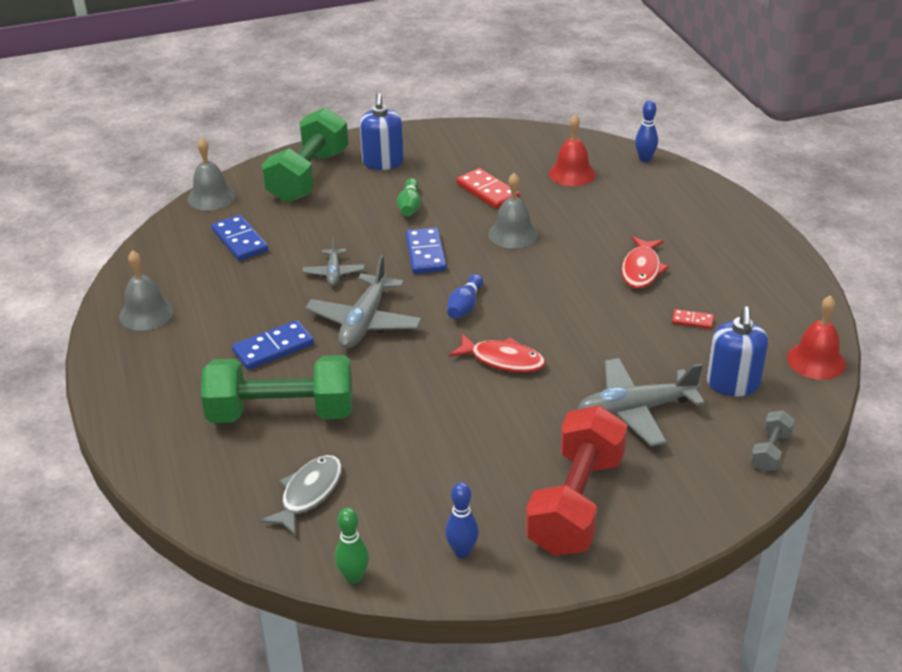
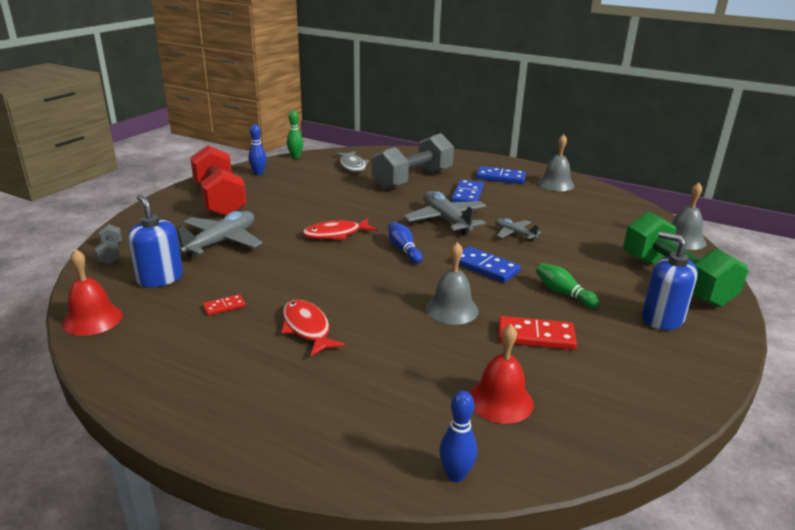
camera: 135 degrees right, 10 degrees down
green dumbbell [201,355,352,423] -> grey dumbbell [372,133,454,190]
blue domino [211,215,268,261] -> blue domino moved to [476,166,526,184]

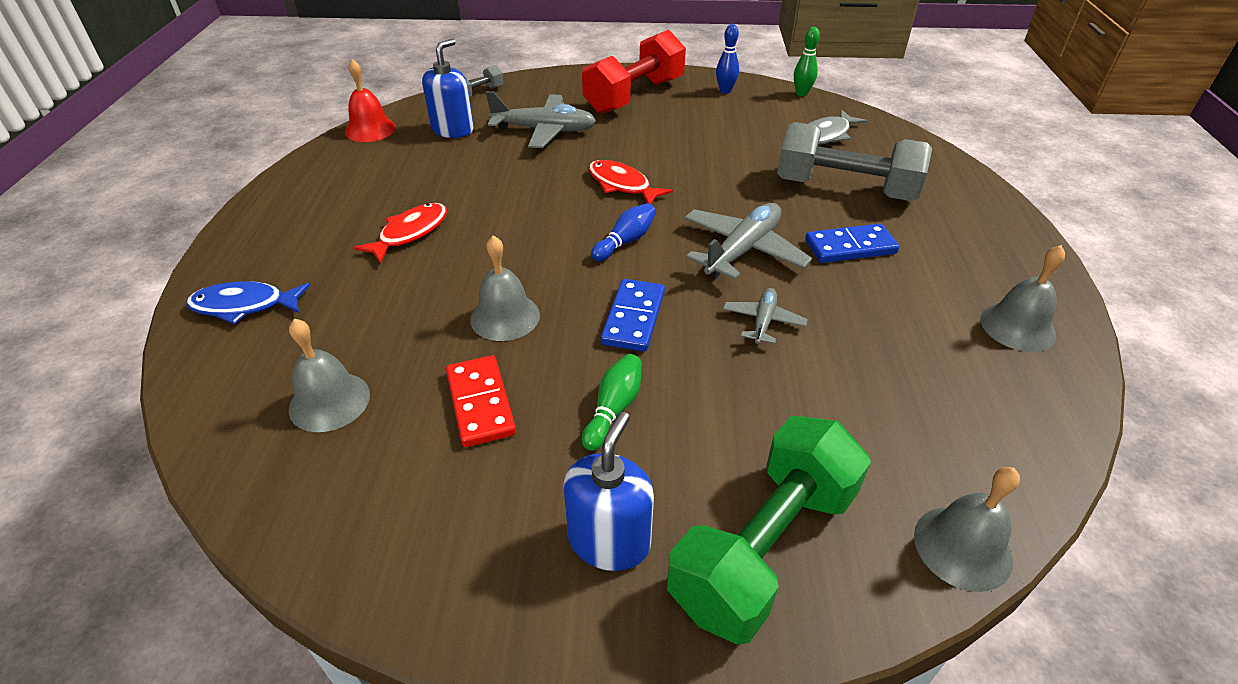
camera: 65 degrees right, 15 degrees up
red domino [203,294,246,316] -> none
blue bowling pin [439,391,477,482] -> none
red bell [470,324,533,424] -> grey bell [289,318,370,432]
blue domino [476,166,526,184] -> none
none -> blue fish [186,281,310,324]

